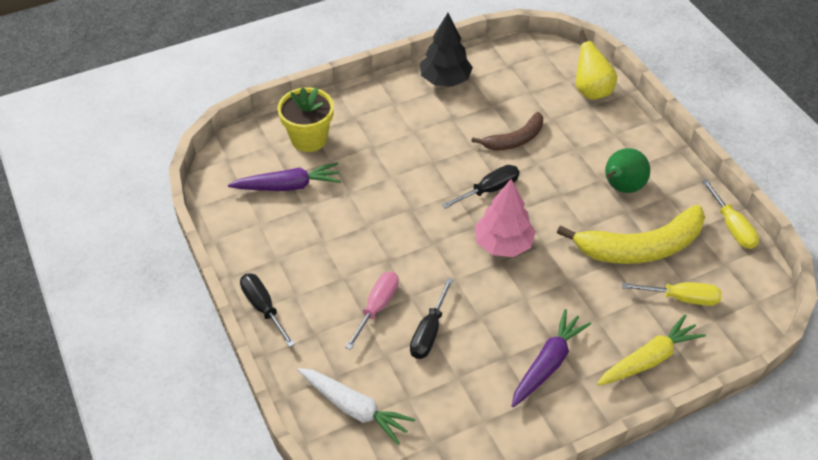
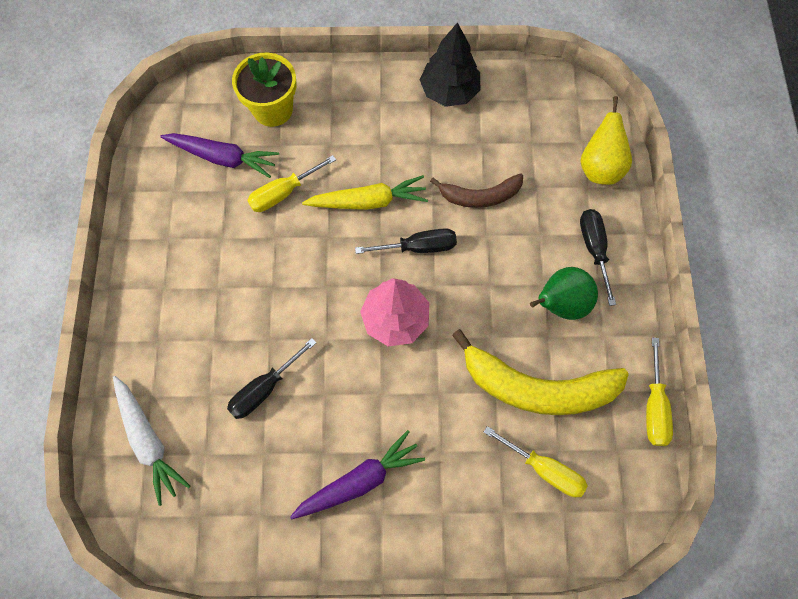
camera: 25 degrees right, 20 degrees up
black screwdriver [240,273,295,347] -> black screwdriver moved to [580,209,616,306]
pink screwdriver [345,272,399,350] -> none
yellow carrot [597,315,706,386] -> yellow carrot moved to [302,175,428,210]
none -> yellow screwdriver [247,155,336,212]

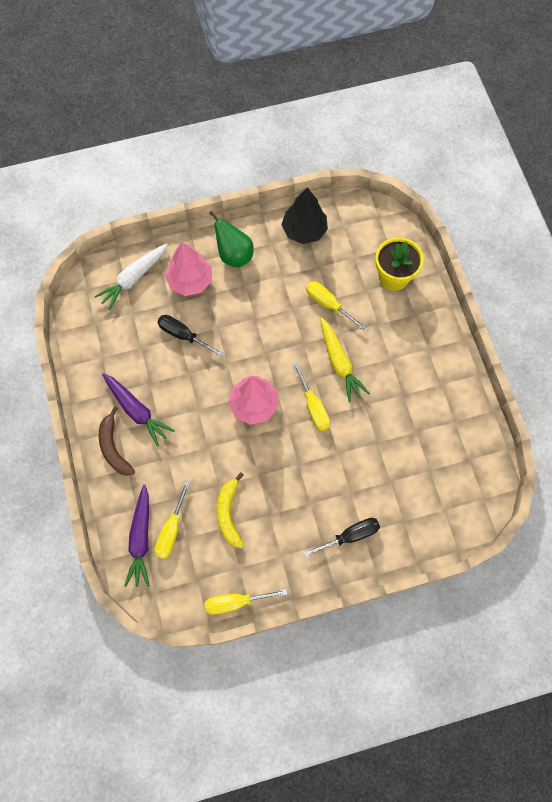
camera: 75 degrees right, 0 degrees up
purple carrot [160,133,279,178] -> purple carrot moved to [124,484,150,587]
black screwdriver [355,228,457,254] -> yellow screwdriver [293,362,330,431]
black tree [420,22,480,107] -> black tree moved to [281,187,328,244]
brown banana [430,173,523,208] -> brown banana moved to [99,406,135,476]
yellow banana [452,329,629,415] -> yellow banana [216,472,244,548], size x0.58
green pear [530,267,598,320] -> green pear moved to [209,210,254,268]
yellow pear [580,96,632,185] -> none
none -> pink tree [165,242,212,296]

